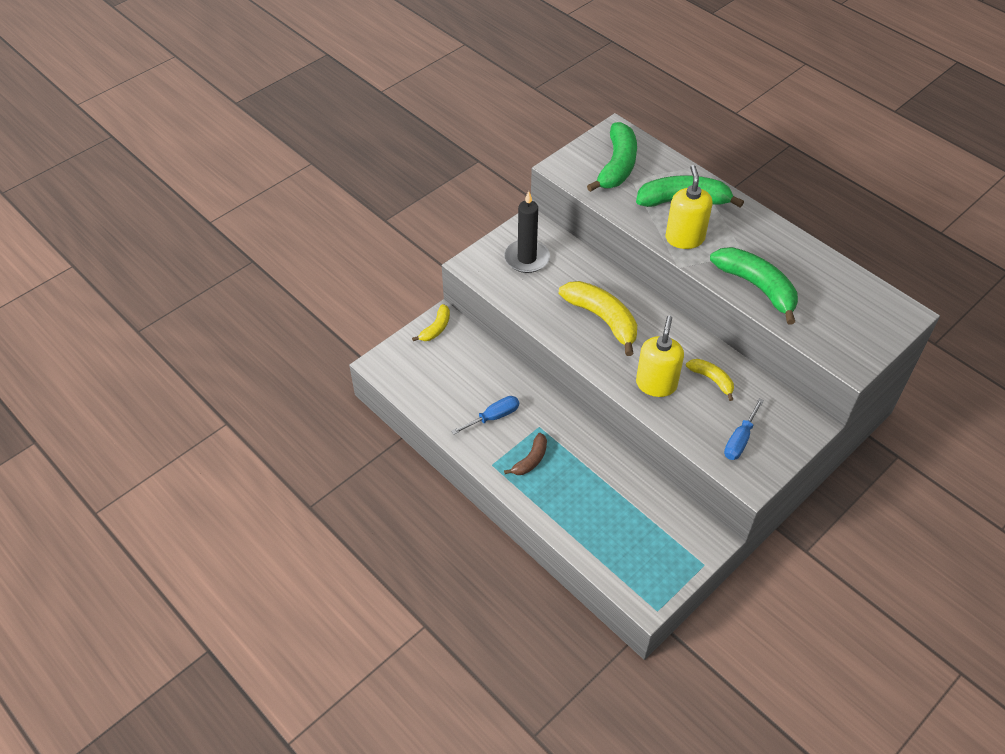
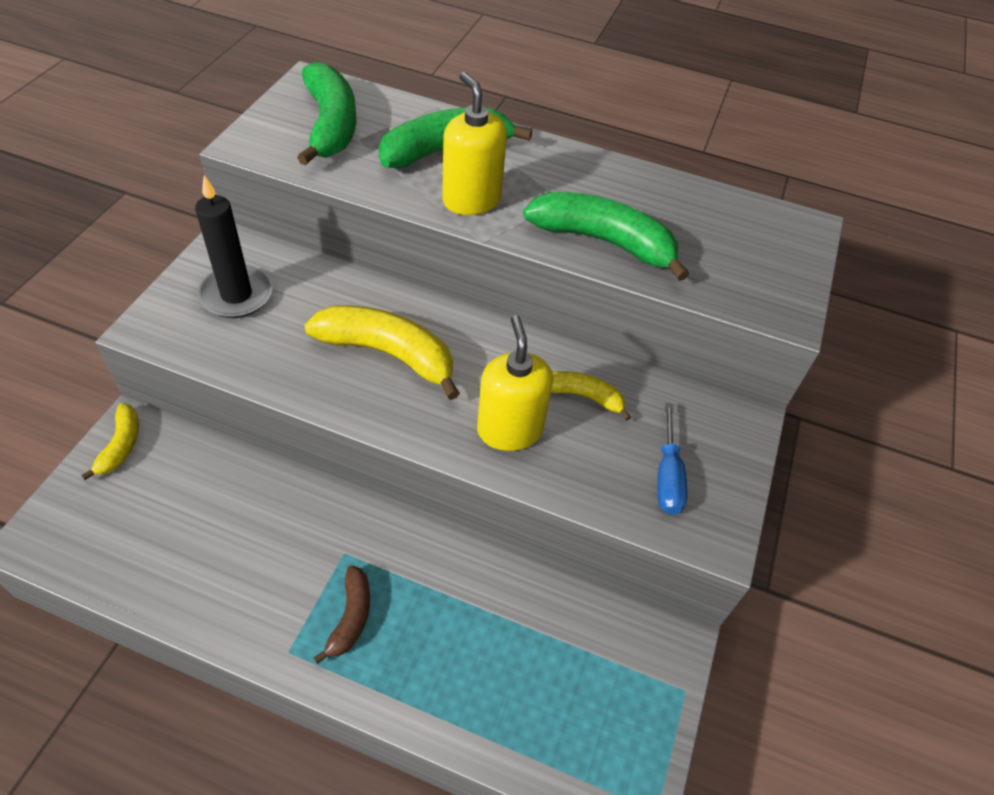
camera: 30 degrees left, 0 degrees up
blue screwdriver [451,396,519,435] -> none

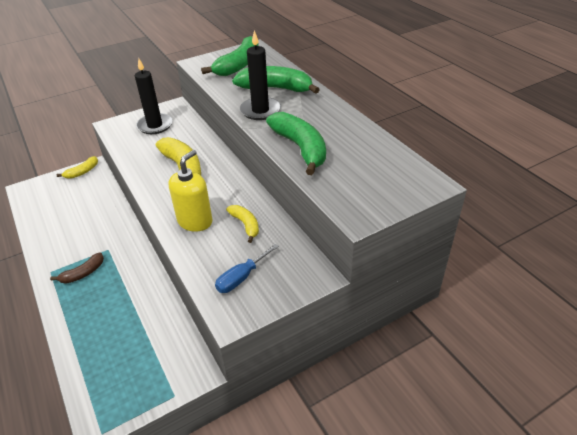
camera: 45 degrees right, 10 degrees down
yellow soap dispenser [442,72,507,215] -> black candle [240,30,281,120]

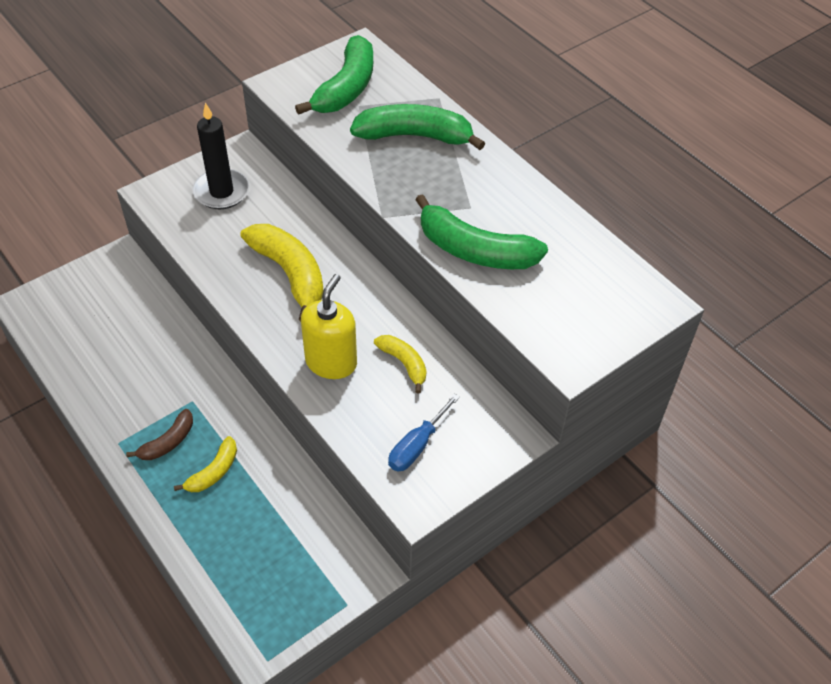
camera: 10 degrees left, 10 degrees up
yellow banana [57,156,98,179] -> yellow banana moved to [174,436,237,492]
black candle [240,30,281,120] -> none
green banana [266,112,326,175] -> green banana turned 150 degrees clockwise [415,194,548,269]

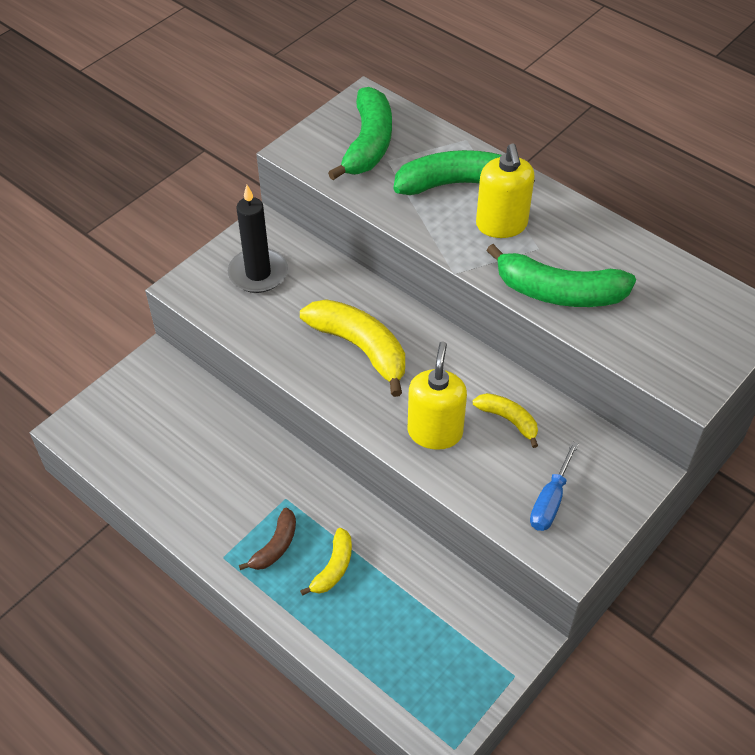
camera: 10 degrees left, 0 degrees up
none -> yellow soap dispenser [476,143,535,238]

